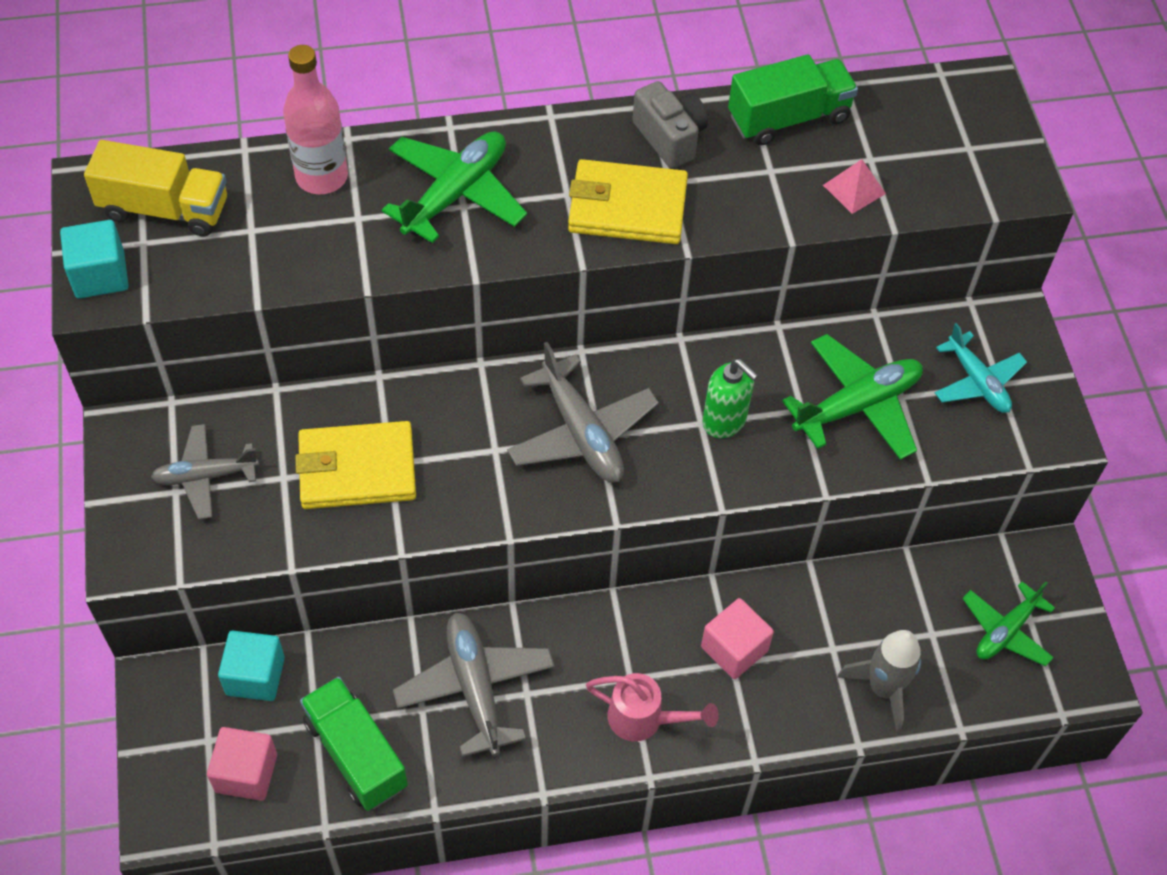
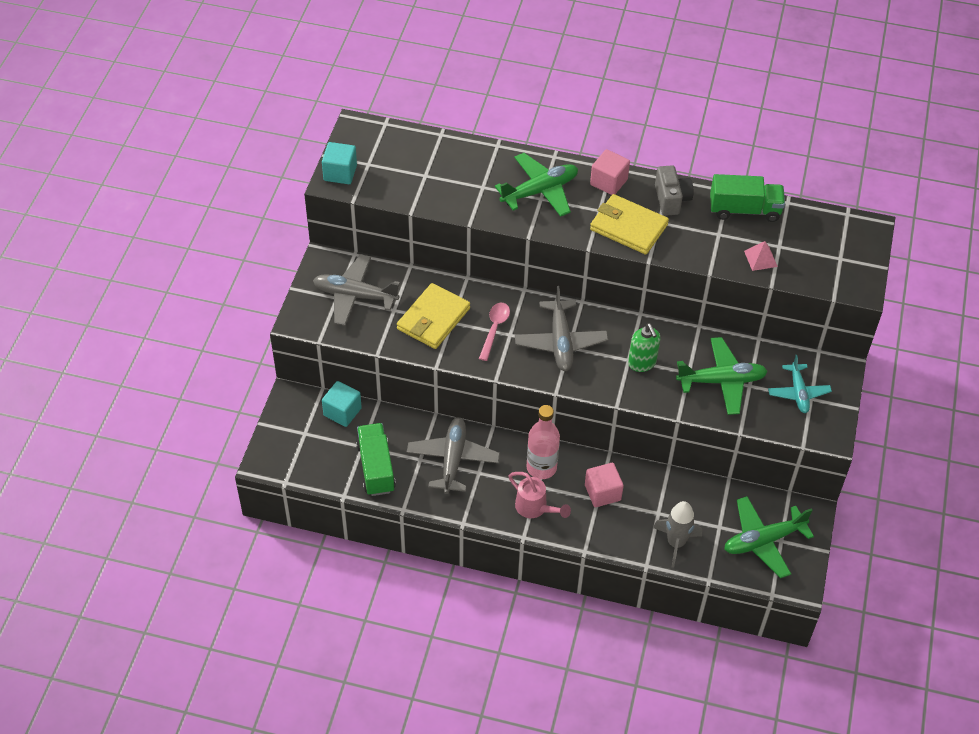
camera: 25 degrees right, 5 degrees down
yellow truck [84,140,227,237] -> none
grey plane [151,424,259,520] -> grey plane [313,254,400,326], size x1.50
pink cube [207,727,277,801] -> pink cube moved to [590,149,630,195]
pink bottle [283,45,348,194] -> pink bottle moved to [527,405,560,479]
yellow wallet [295,421,416,509] -> yellow wallet turned 75 degrees counterclockwise [397,283,470,349]
green plane [962,582,1055,667] -> green plane [724,496,814,578], size x1.50
none -> pink spoon [479,303,510,361]

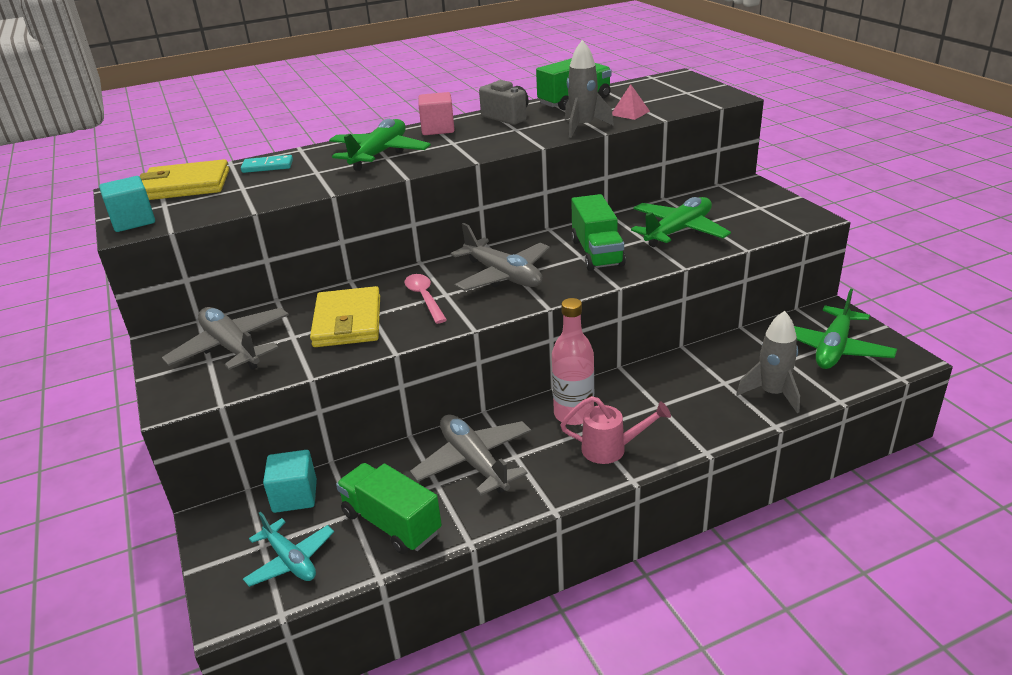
camera: 35 degrees left, 20 degrees down
grey plane [313,254,400,326] -> grey plane turned 75 degrees clockwise [162,307,289,370]
pink cube [585,463,624,507] -> none
yellow wallet [590,194,669,255] -> yellow wallet moved to [140,159,229,200]
green soap dispenser [628,323,660,372] -> green truck [571,194,626,271]
turquoise plane [768,355,832,413] -> turquoise plane moved to [243,512,334,587]
none -> turquoise domino [241,155,293,173]
none -> grey rocket [565,40,614,138]

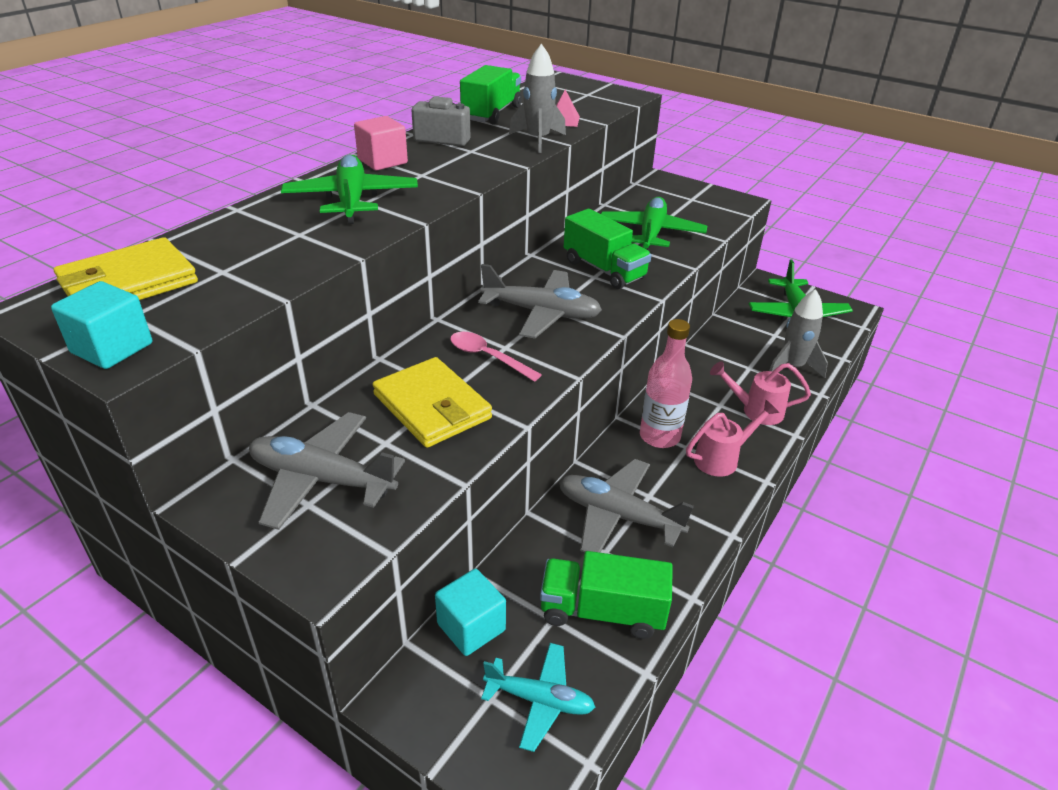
camera: 35 degrees left, 5 degrees up
turquoise domino [241,155,293,173] -> none
none -> pink watering can [710,361,811,425]

